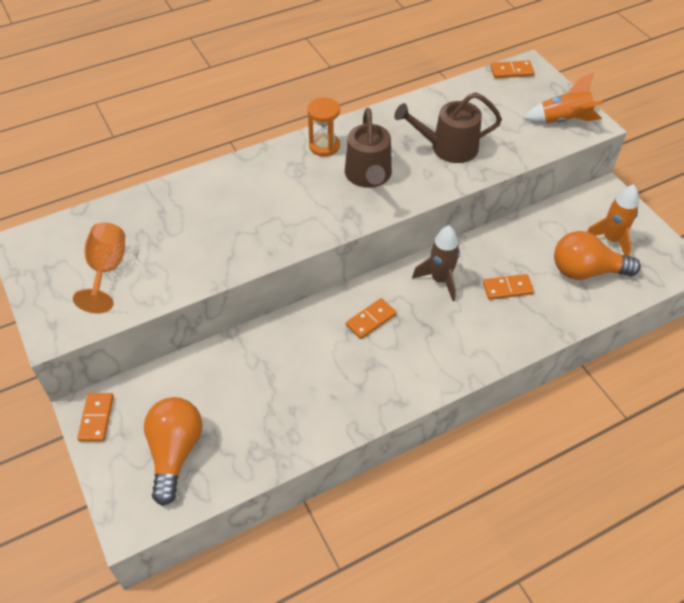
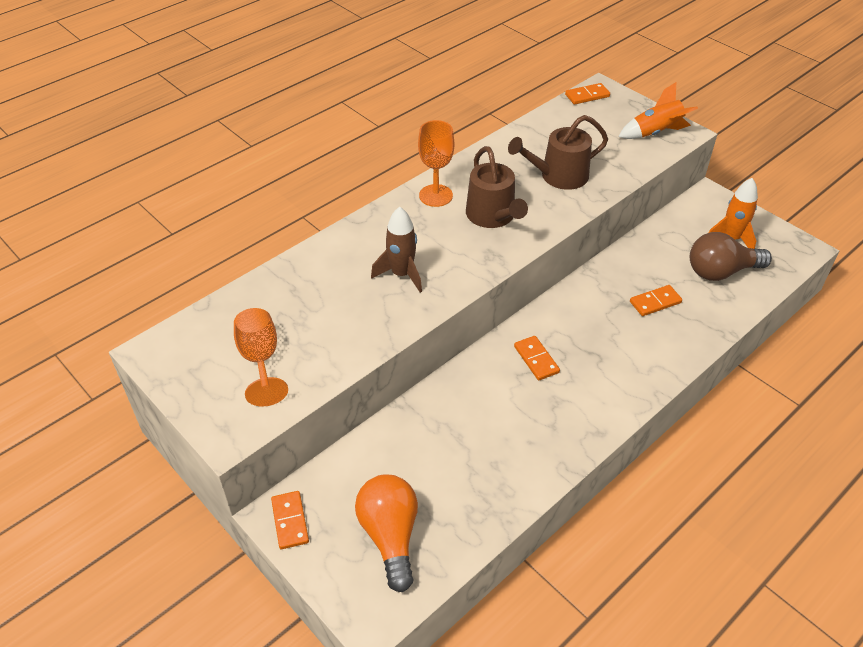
camera: 15 degrees left, 5 degrees down
orange hourglass [307,97,340,156] -> orange goblet [418,120,454,207]
orange domino [346,298,396,339] -> orange domino turned 60 degrees counterclockwise [514,336,560,380]
brown rocket [412,226,460,301] -> brown rocket moved to [371,207,422,293]
orange light bulb [554,231,641,280] -> brown light bulb [690,232,772,281]

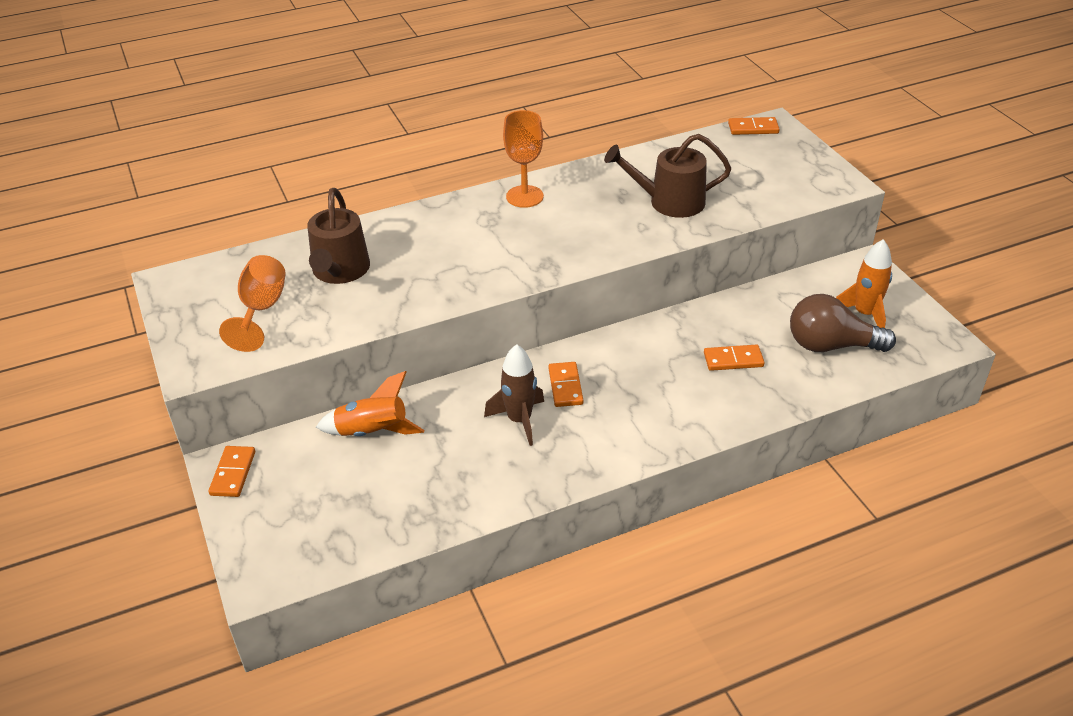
camera: 20 degrees right, 5 degrees down
orange light bulb [355,474,418,592] -> none
brown rocket [371,207,422,293] -> brown rocket moved to [484,344,544,446]
brown watering can [466,146,528,228] -> brown watering can moved to [307,188,370,284]
orange rocket [618,82,698,139] -> orange rocket moved to [316,371,424,436]

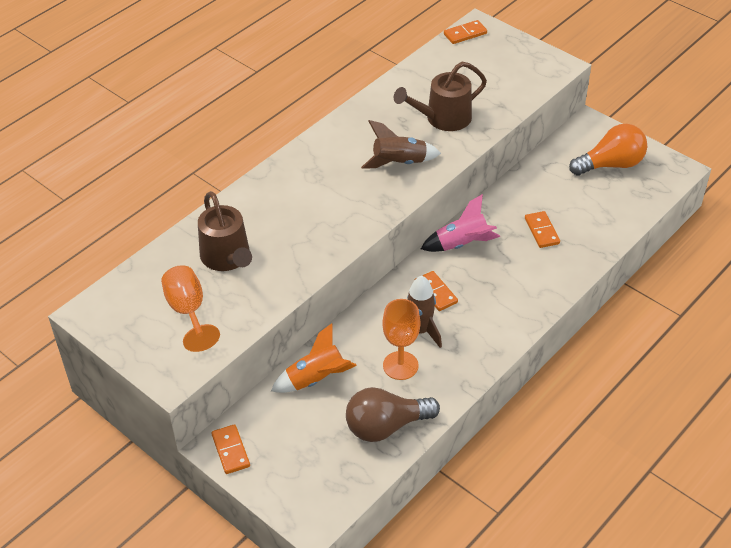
camera: 25 degrees left, 5 degrees up
orange goblet [503,110,544,208] -> orange goblet moved to [382,299,420,380]
orange domino [704,344,765,371] -> orange domino turned 75 degrees counterclockwise [525,211,560,248]
brown light bulb [790,294,896,352] -> brown light bulb moved to [346,387,440,442]
orange rocket [836,239,892,328] -> orange light bulb [569,124,647,176]
none -> brown rocket [361,120,441,169]
none -> pink rocket [421,194,500,252]

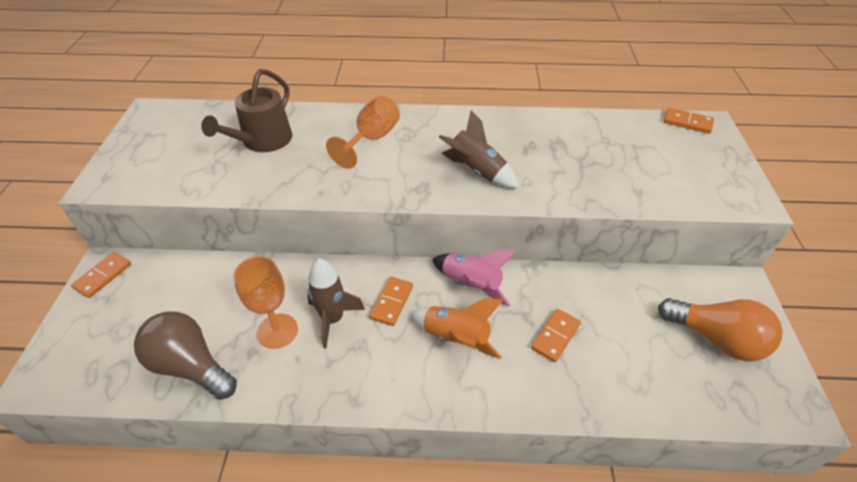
camera: 50 degrees right, 0 degrees up
orange goblet [161,265,220,352] -> orange goblet moved to [326,96,400,169]
orange rocket [271,323,357,393] -> orange rocket moved to [410,298,503,359]
brown watering can [394,62,487,131] -> none

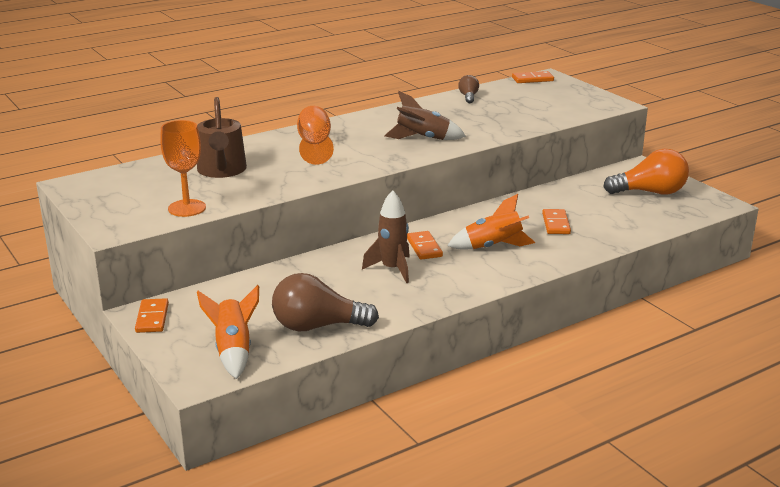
camera: 35 degrees left, 20 degrees down
orange goblet [233,256,298,349] -> orange goblet moved to [160,120,206,217]
pink rocket [432,249,517,307] -> none
none -> orange rocket [197,285,259,379]
none -> brown light bulb [458,75,479,103]

